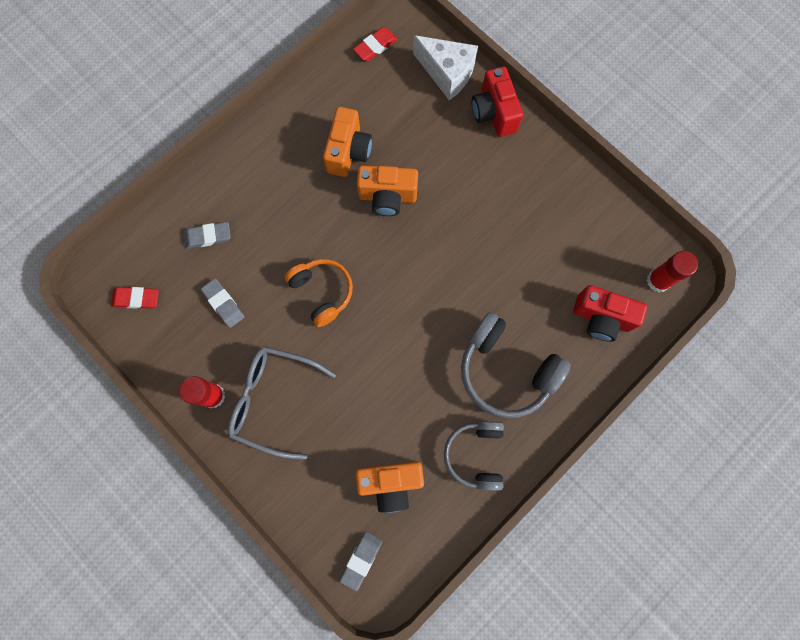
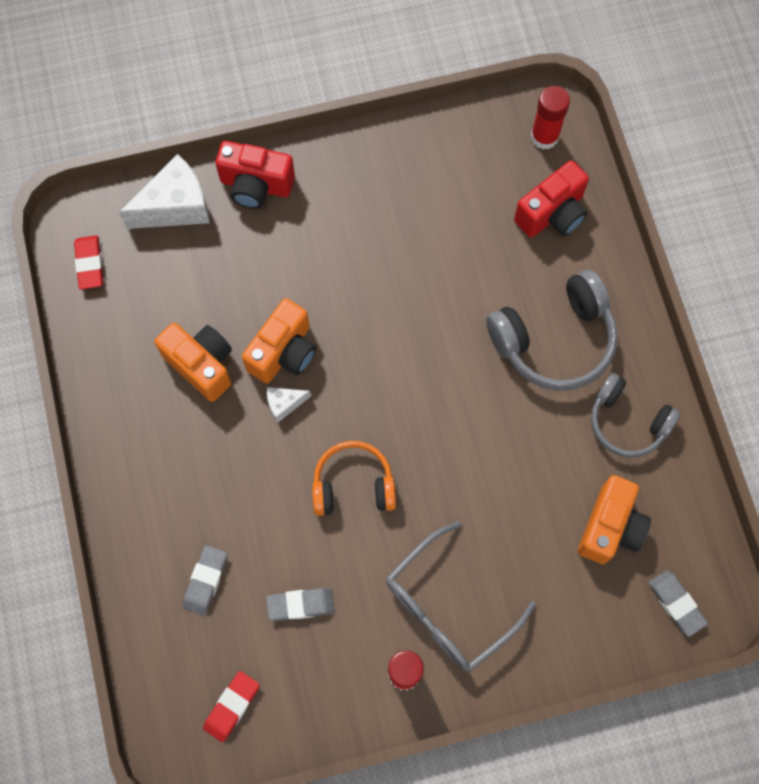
camera: 60 degrees left, 5 degrees down
none -> white cheese [267,387,311,422]

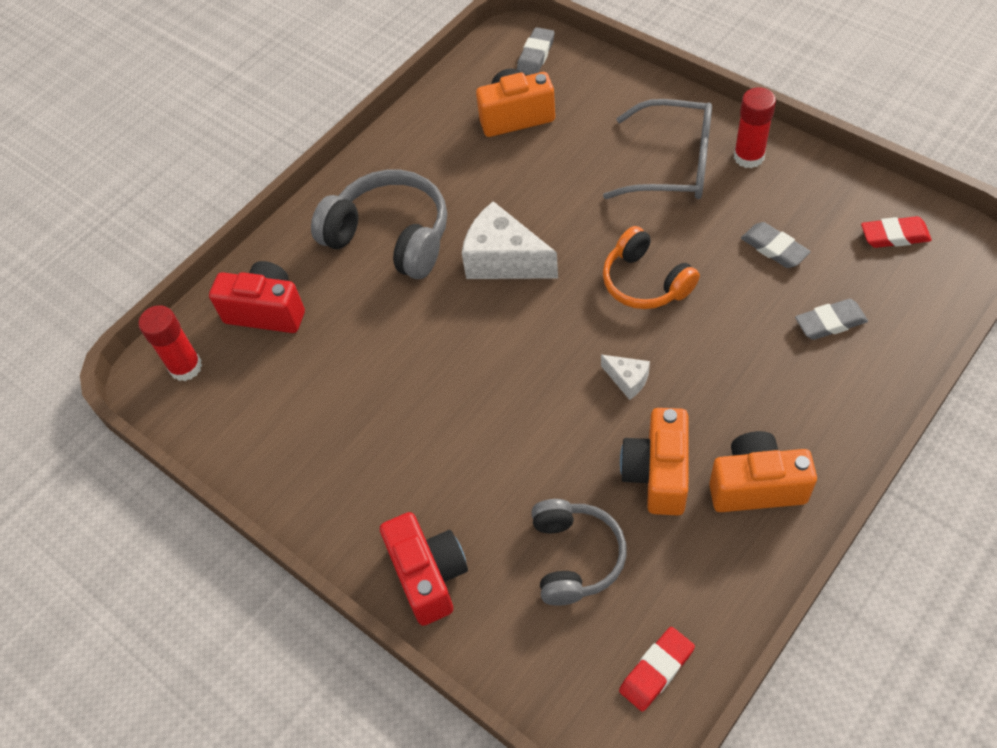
camera: 120 degrees left, 15 degrees down
white cheese [119,154,210,229] -> white cheese moved to [462,201,558,279]
orange camera [242,298,316,383] -> orange camera moved to [709,431,817,512]
grey headphones [591,373,680,458] -> grey headphones moved to [531,499,627,606]

